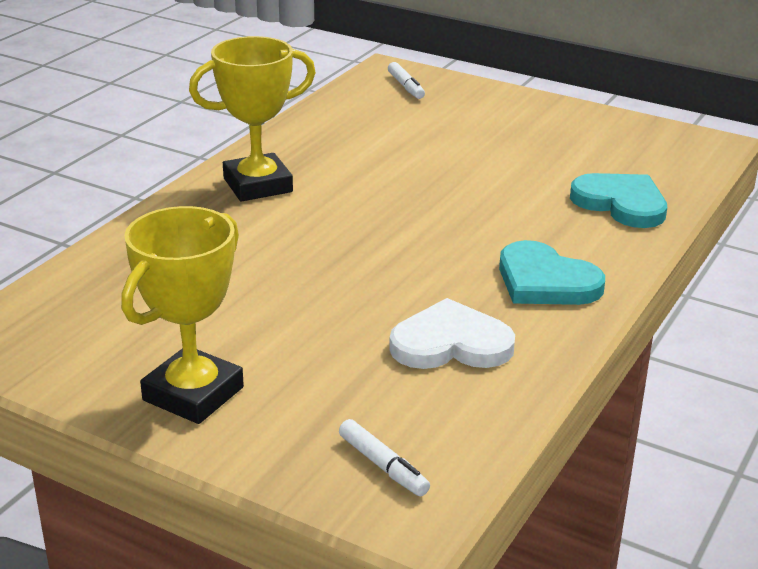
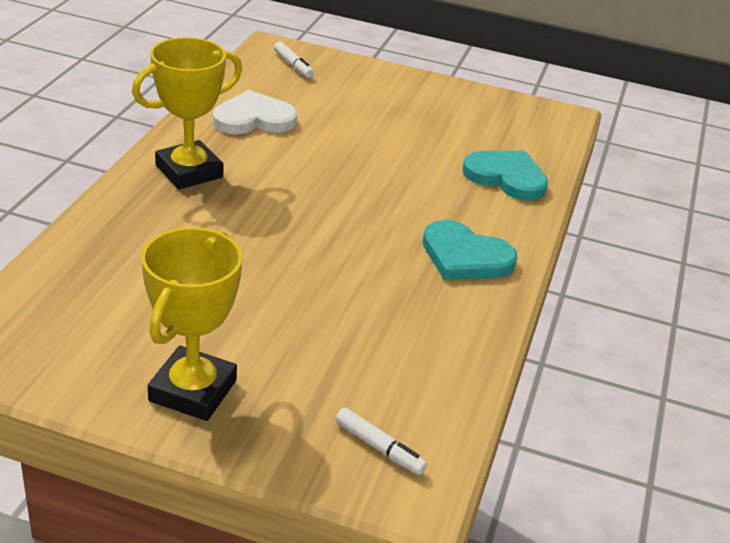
camera: 15 degrees left, 5 degrees up
white heart [389,298,515,369] -> white heart moved to [213,90,297,134]

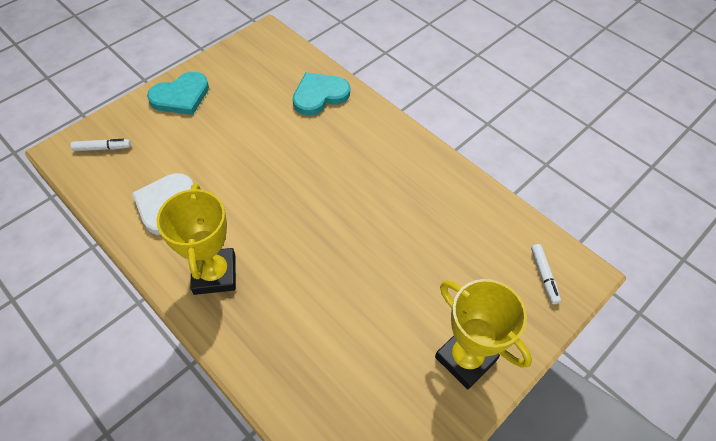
camera: 60 degrees left, 20 degrees up
white marker [336,407,427,475] -> white marker turned 105 degrees clockwise [531,244,561,304]
turquoise heart [423,220,518,280] -> turquoise heart moved to [147,72,209,115]

